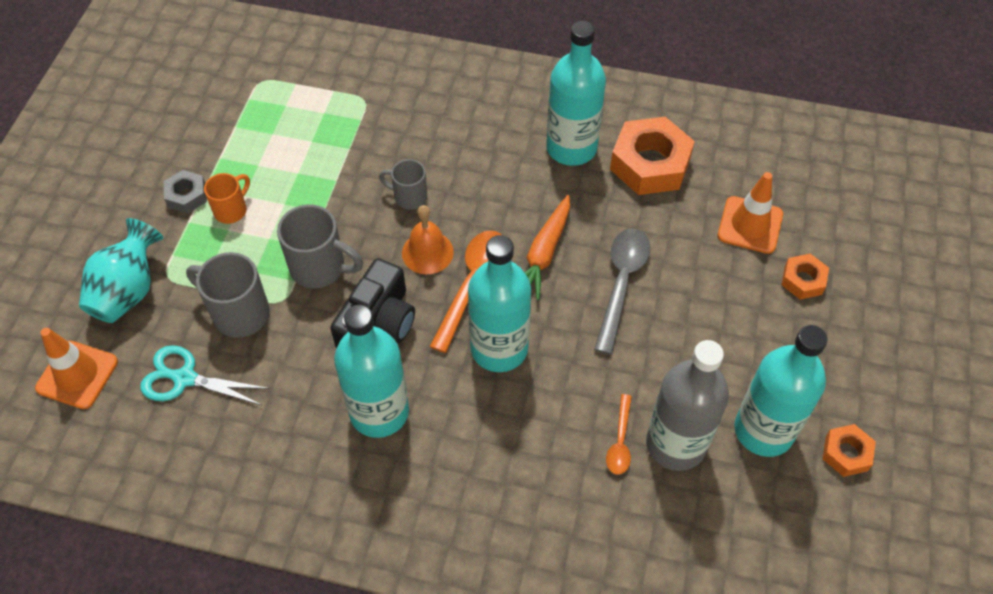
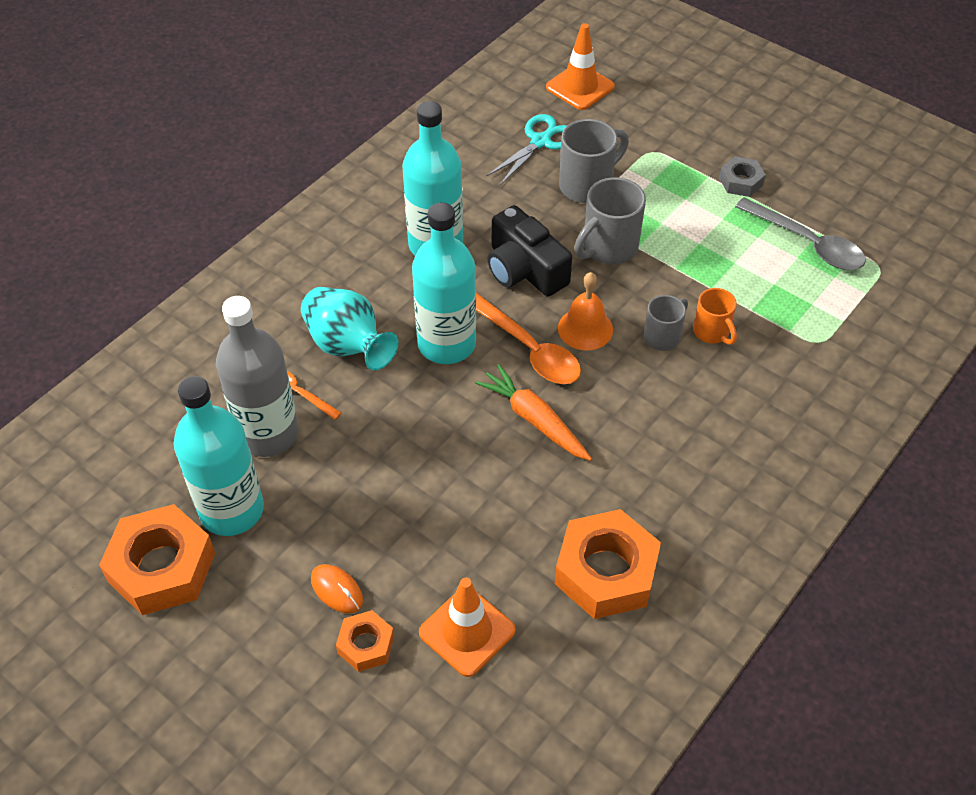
camera: 115 degrees right, 5 degrees down
turquoise vase [79,218,163,323] -> turquoise vase moved to [301,287,398,370]
orange mug [204,173,250,224] -> orange mug moved to [693,288,737,345]
turquoise bottle [546,21,606,166] -> none
grey spoon [594,229,651,354] -> grey spoon moved to [735,198,866,270]
orange nut [823,424,876,477] -> orange nut [99,504,215,615], size x1.91
none -> orange mouse [311,564,363,614]

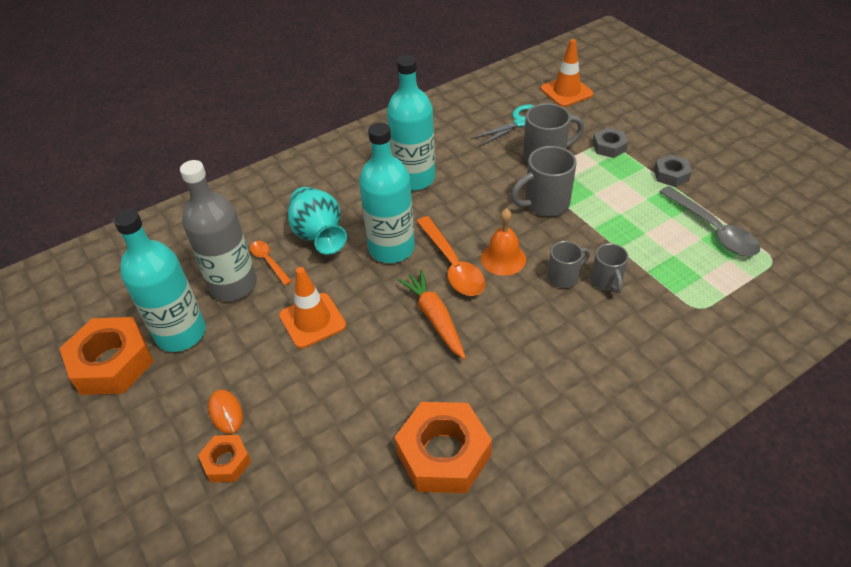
camera: 20 degrees right, 5 degrees down
orange traffic cone [419,578,516,677] -> orange traffic cone moved to [279,267,346,349]
black camera [487,205,572,297] -> none
orange mug [693,288,737,345] -> grey mug [591,243,629,293]
none -> grey nut [593,128,628,158]

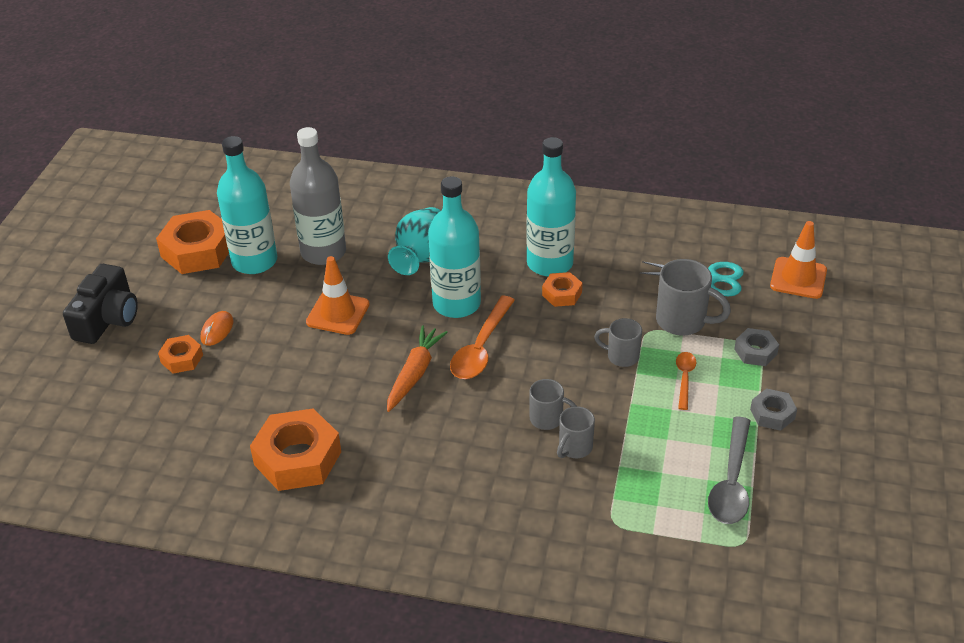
camera: 45 degrees right, 5 degrees down
orange spoon [250,241,292,285] -> orange spoon moved to [676,352,696,410]
orange bell [481,208,526,276] -> none
grey mug [511,146,577,216] -> grey mug [594,318,642,367], size x0.62
none -> black camera [63,264,138,344]
none -> orange nut [542,272,583,307]

